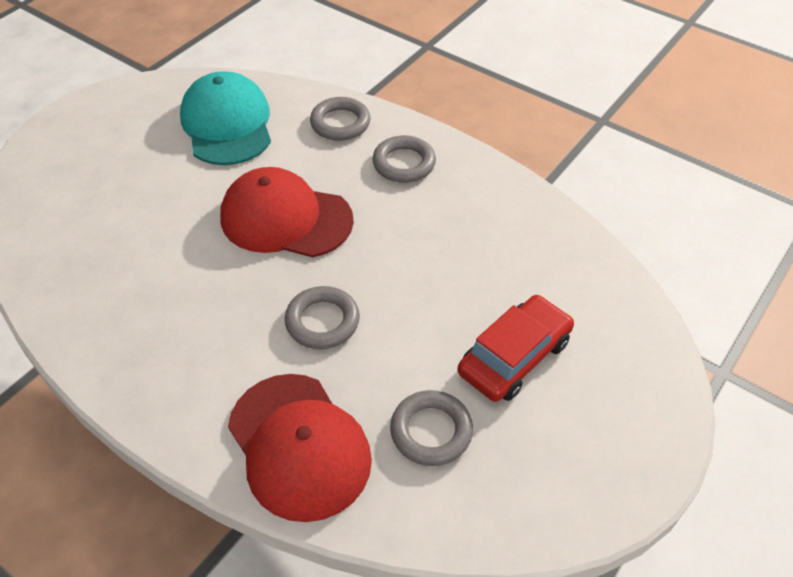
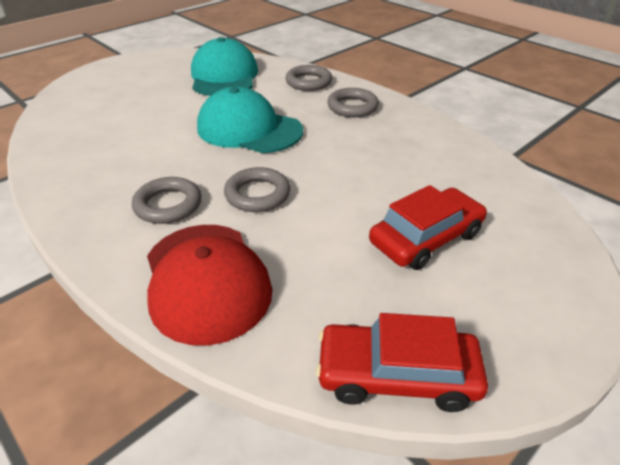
camera: 10 degrees right, 10 degrees down
red cap [220,167,354,258] -> turquoise cap [197,87,303,153]
grey ring [390,390,473,466] -> grey ring moved to [132,177,201,224]
none -> red car [316,313,488,412]

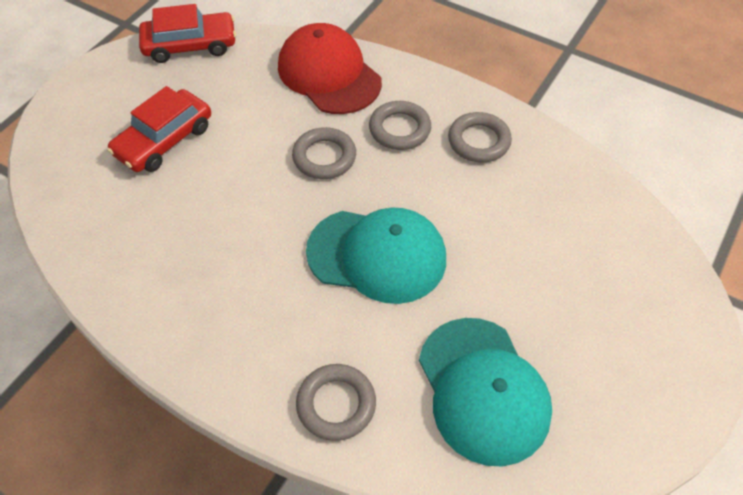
camera: 165 degrees right, 15 degrees up
grey ring [327,88,379,117] -> grey ring moved to [448,112,512,163]

